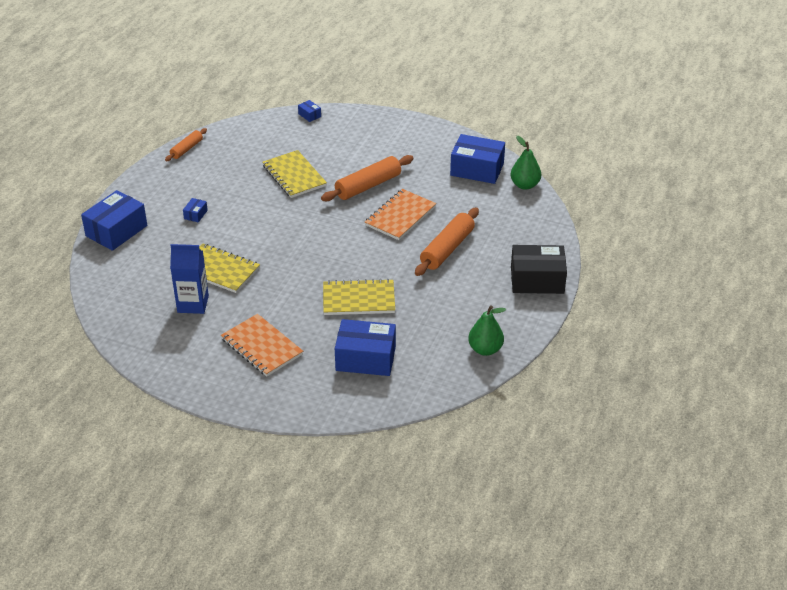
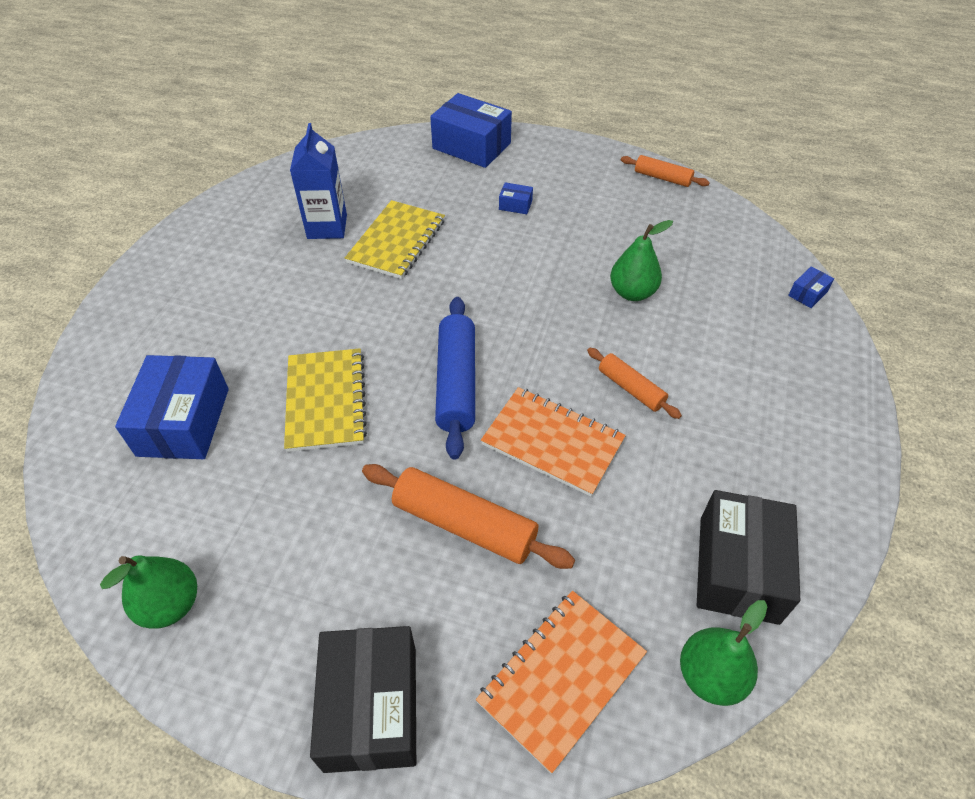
camera: 85 degrees right, 10 degrees up
orange notebook [221,314,303,377] -> orange notebook moved to [476,591,647,774]
yellow notebook [262,150,327,198] -> green pear [610,220,673,301]
orange rolling pin [321,155,414,201] -> orange rolling pin [587,348,682,419], size x0.58
blue box [450,134,505,184] -> black box [697,490,800,625]
none -> blue rolling pin [435,297,475,460]

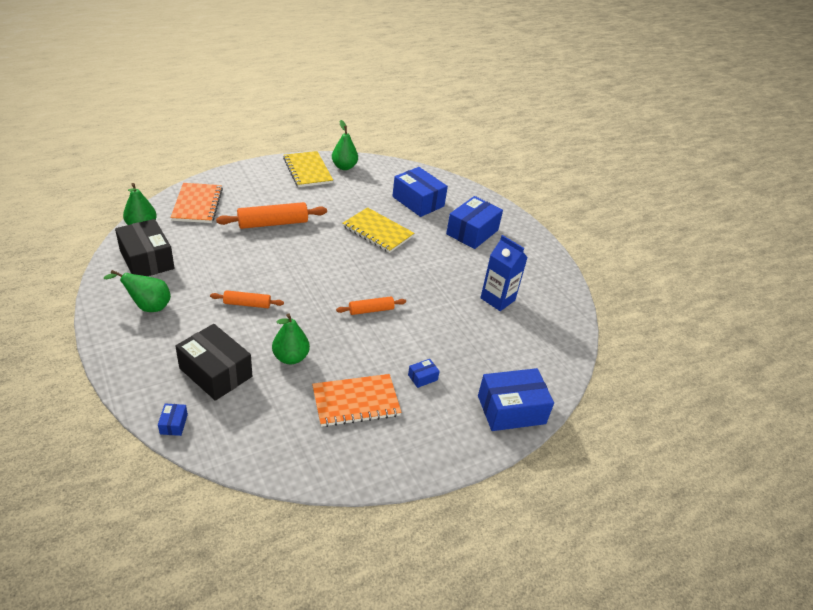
camera: 130 degrees right, 10 degrees down
black box [310,626,416,773] -> black box moved to [175,324,252,401]
yellow notebook [345,200,445,279] -> yellow notebook moved to [283,151,333,187]
blue rolling pin [435,297,475,460] -> none
orange notebook [481,387,626,497] -> orange notebook moved to [312,374,402,427]
orange rolling pin [621,155,710,187] -> orange rolling pin moved to [336,296,406,315]
none -> green pear [104,270,171,312]
none -> blue box [446,196,503,249]

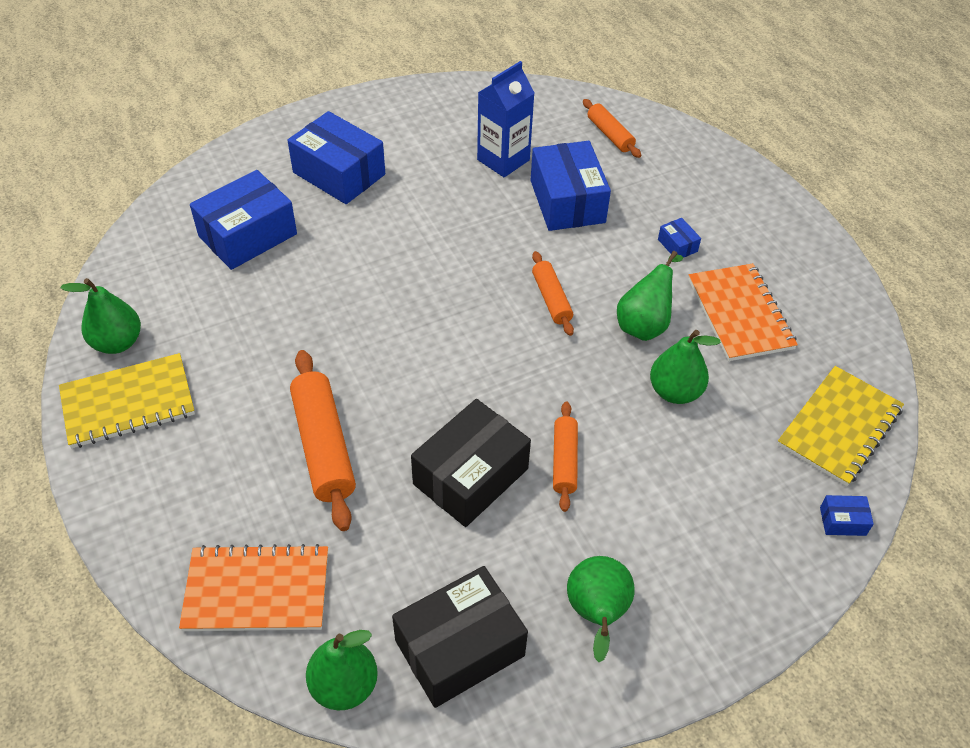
camera: 85 degrees left, 10 degrees up
black box [175,324,252,401] -> black box moved to [411,399,531,527]
yellow notebook [342,207,414,253] -> yellow notebook moved to [777,366,904,486]
blue box [478,368,554,431] -> blue box moved to [530,141,611,231]
none -> orange rolling pin [583,99,641,158]
none -> green pear [617,251,683,341]

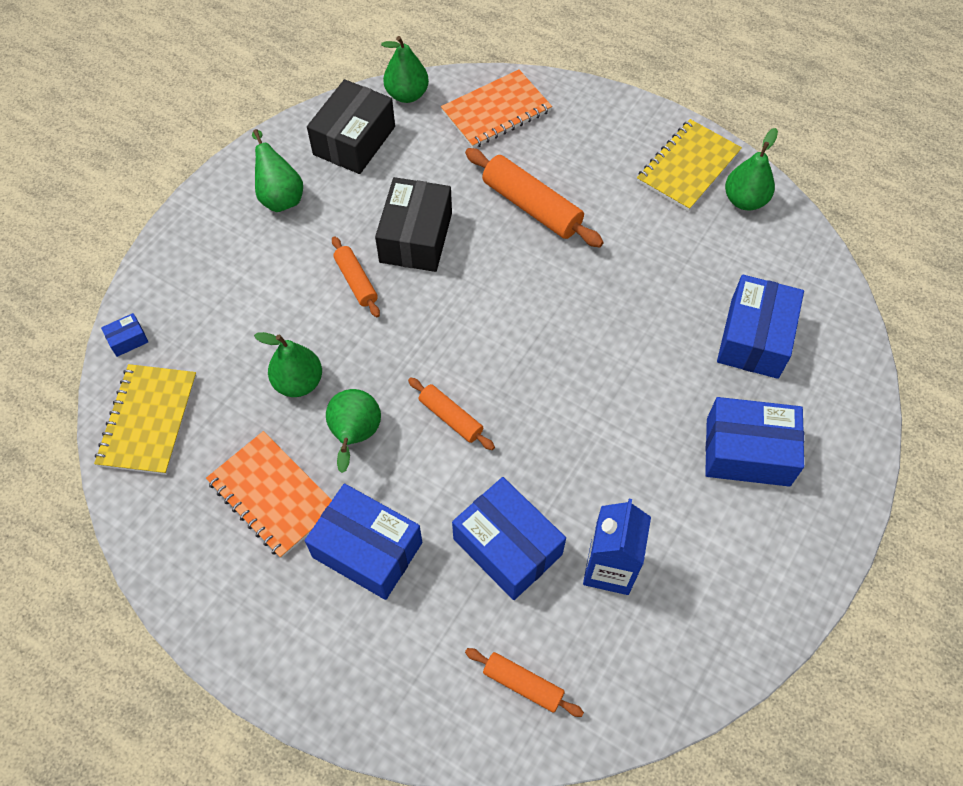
camera: 150 degrees right, 10 degrees up
blue box [658,218,701,258] -> blue box [305,484,422,600], size x2.33

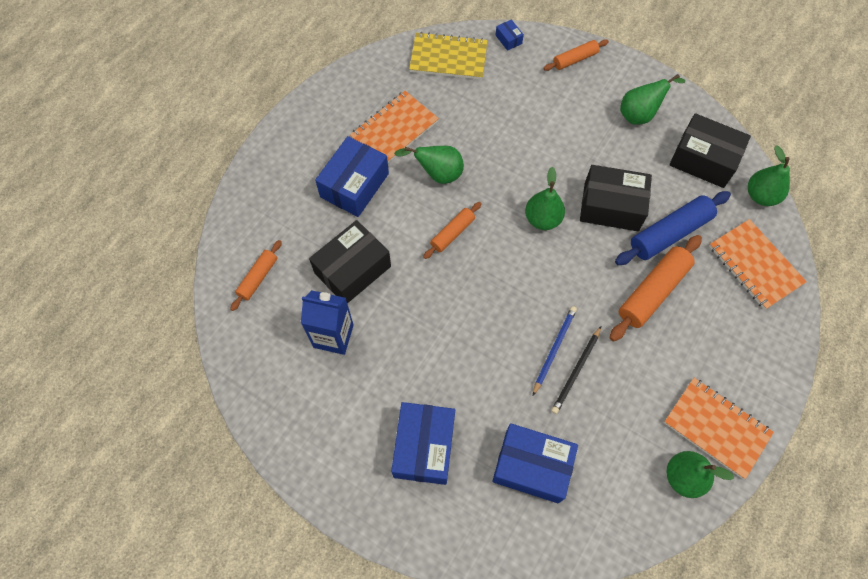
camera: 90 degrees right, 5 degrees up
green pear [254,332,322,397] -> green pear moved to [525,167,565,230]
orange rolling pin [332,236,380,317] -> orange rolling pin moved to [544,39,609,71]
blue box [452,477,566,600] -> black box [309,220,391,304]
yellow notebook [637,119,742,211] -> orange notebook [664,378,774,479]
none -> blue pencil [533,306,577,395]
none -> black pencil [551,326,601,414]
none -> blue rolling pin [615,191,731,265]

